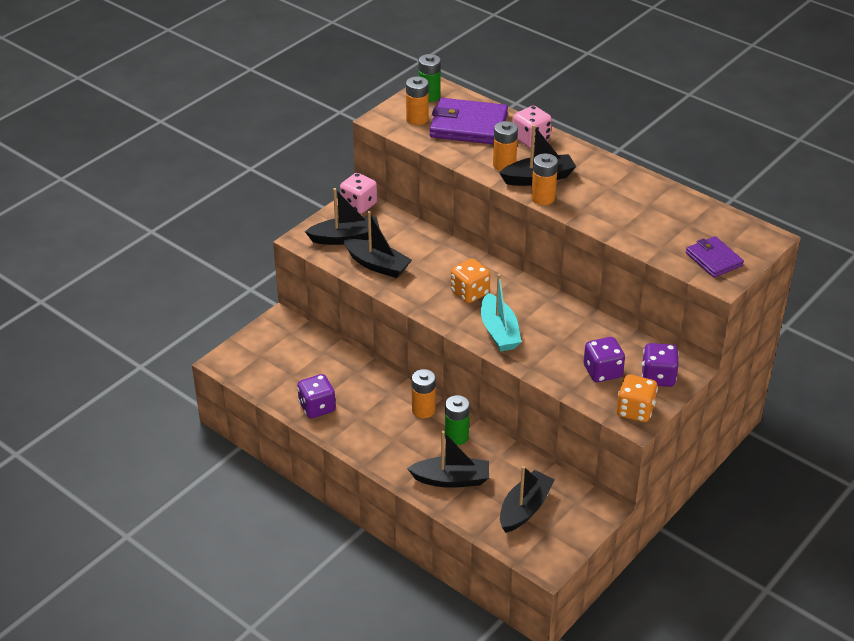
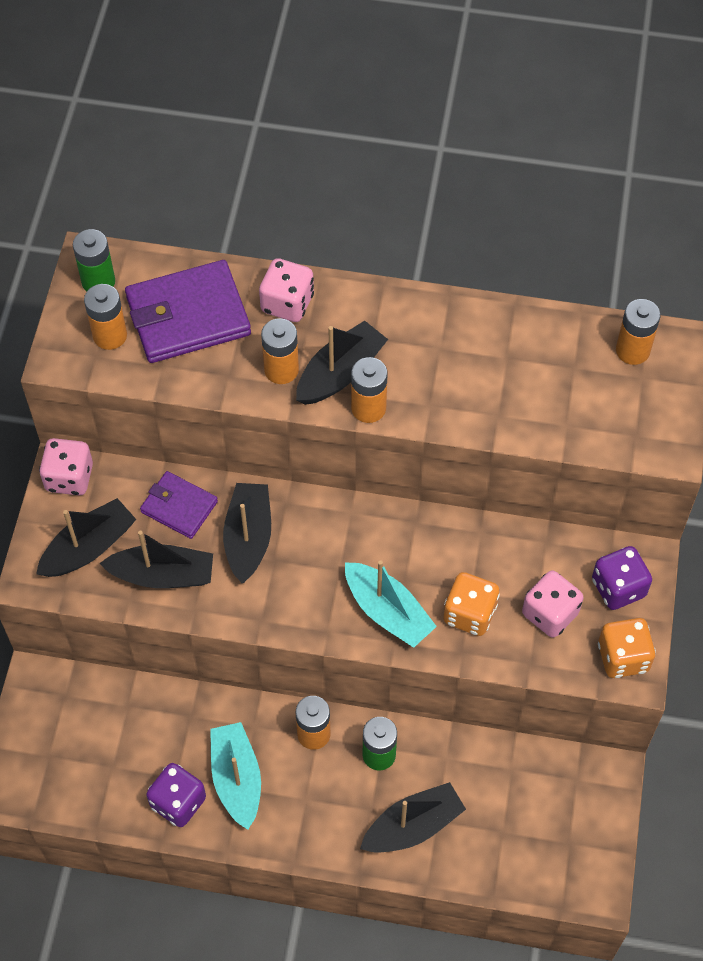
camera: 30 degrees left, 20 degrees up
orange dice [451,258,490,303] -> orange dice moved to [444,572,500,636]
black boat [500,466,555,533] -> black boat moved to [223,483,271,583]
purple dice [584,337,625,382] -> pink dice [522,571,584,638]
purple wallet [686,236,744,278] -> purple wallet moved to [140,471,218,539]
none -> turquoise boat [210,722,261,830]
none -> orange battery [616,299,660,365]

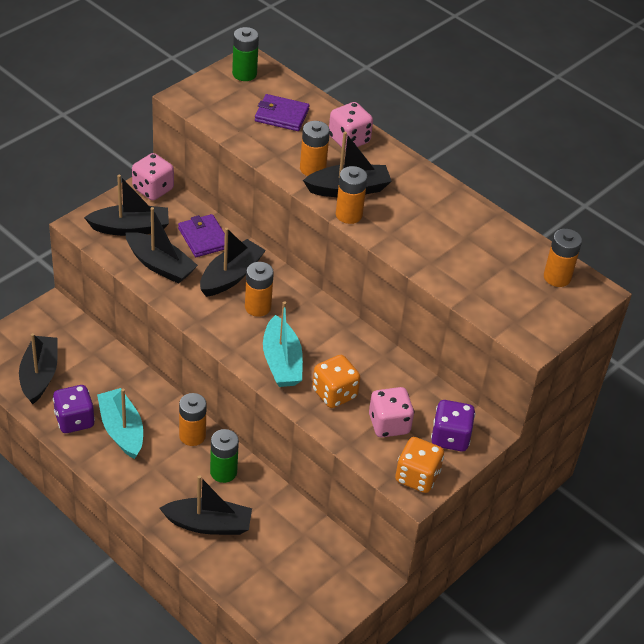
camera: 30 degrees right, 15 degrees down
orange battery [84,284,127,350] -> orange battery moved to [245,262,274,317]
purple wallet [125,260,251,363] -> purple wallet [255,94,309,131], size x0.59
turquoise boat [210,722,261,830] -> turquoise boat turned 45 degrees counterclockwise [97,388,143,459]
none -> black boat [19,333,58,405]

